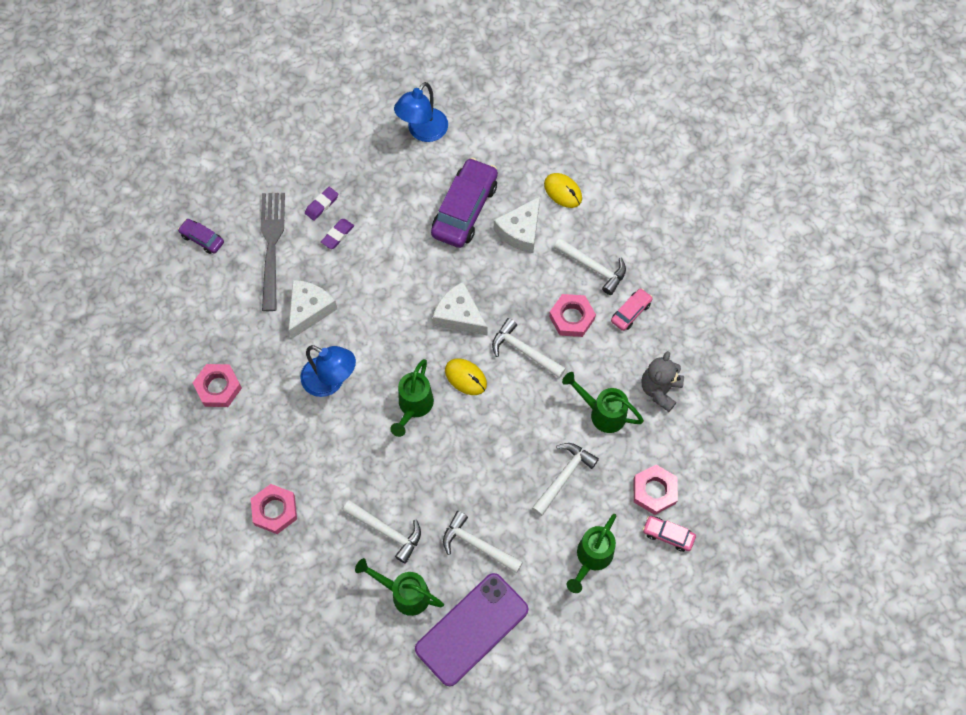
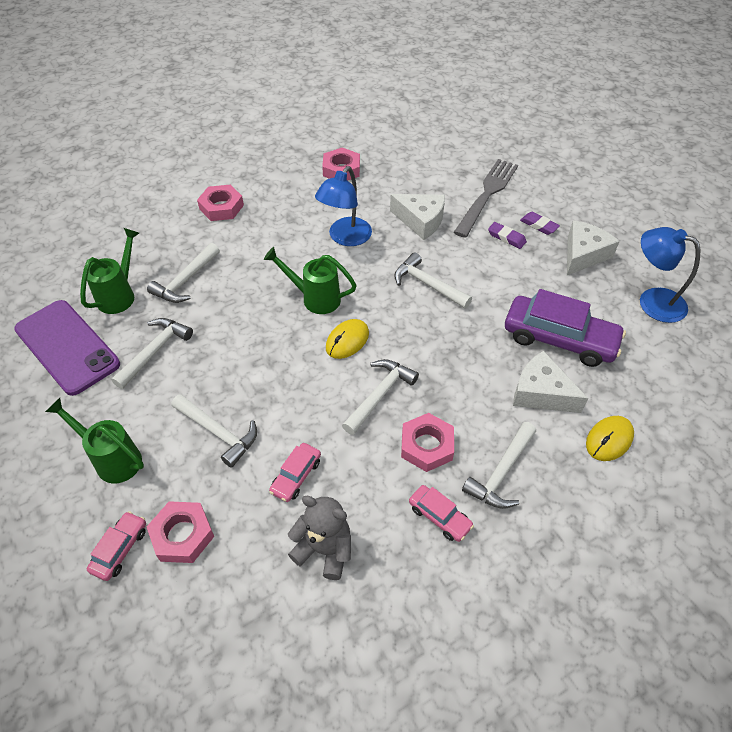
camera: 90 degrees right, 15 degrees down
purple car [178,219,224,254] -> none
grey fork [261,193,285,311] -> grey fork turned 60 degrees counterclockwise [454,159,518,238]
white cheese [433,282,488,336] -> white cheese moved to [567,220,620,275]
green watering can [562,372,644,433] -> pink car [269,443,321,502]
none -> white hammer [394,252,472,309]

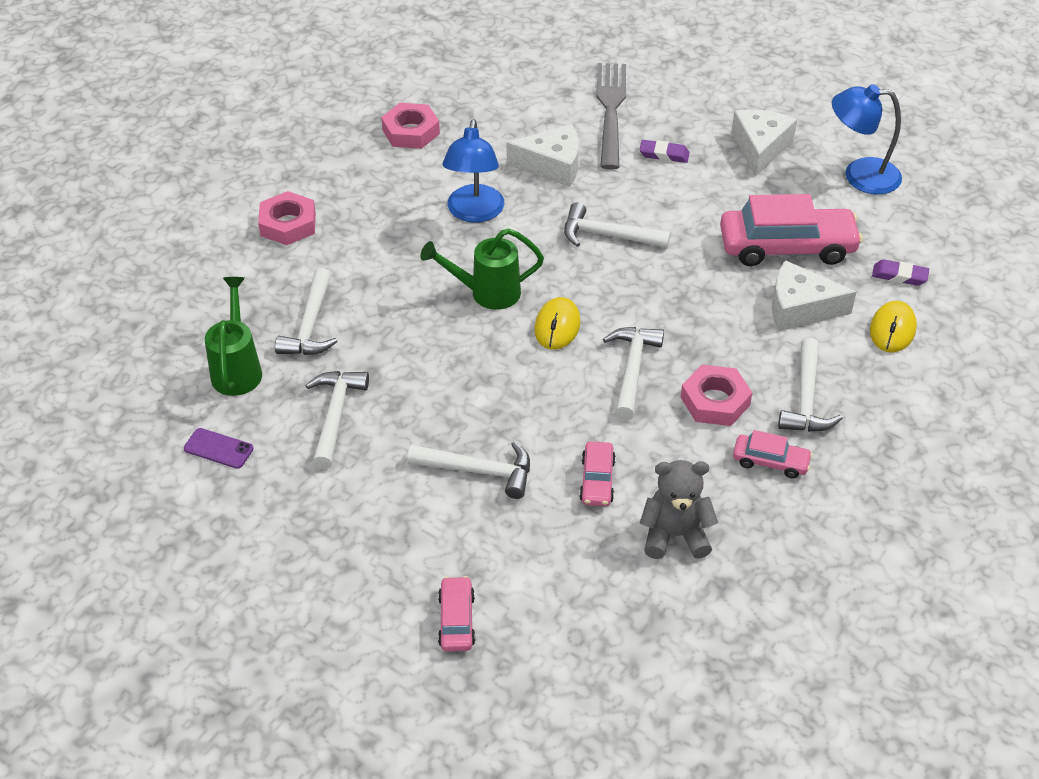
camera: 25 degrees left, 5 degrees down
purple phone [14,300,120,396] -> purple phone [184,428,253,469], size x0.40
green watering can [45,398,144,483] -> none
pink nut [147,501,214,563] -> none
purple car [505,289,626,367] -> pink car [720,194,863,266]
purple eraser [520,212,560,235] -> purple eraser moved to [872,259,929,286]

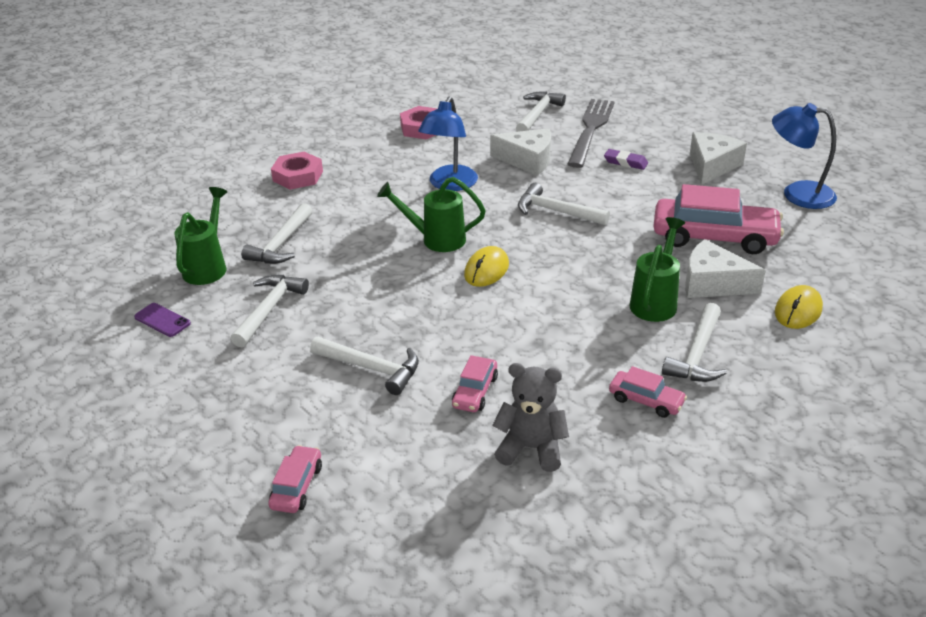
camera: 15 degrees right, 10 degrees down
white hammer [603,327,664,420] -> white hammer moved to [516,91,566,132]
pink nut [681,365,752,426] -> none
purple eraser [872,259,929,286] -> none
none -> green watering can [630,217,685,322]

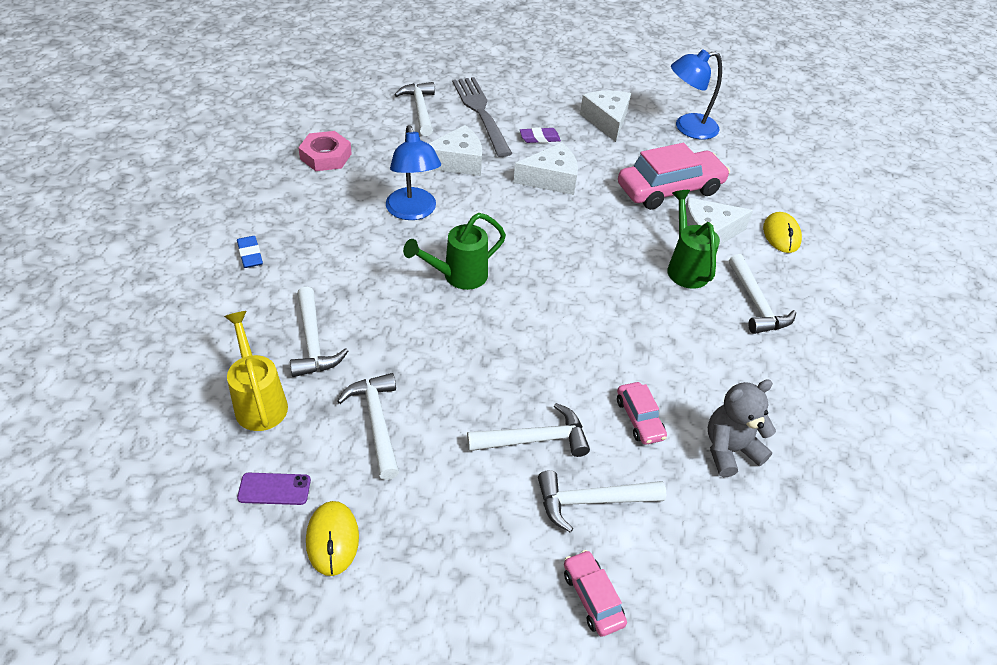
camera: 40 degrees left, 10 degrees up
green watering can [174,187,227,285] -> yellow watering can [224,311,288,431]
pink nut [271,152,323,190] -> blue eraser [237,236,263,268]
yellow mouse [464,246,509,287] -> yellow mouse moved to [306,501,359,576]
white hammer [518,183,610,225] -> white hammer moved to [538,470,666,533]
pink car [609,366,687,418] -> none
none -> white cheese [513,143,578,195]

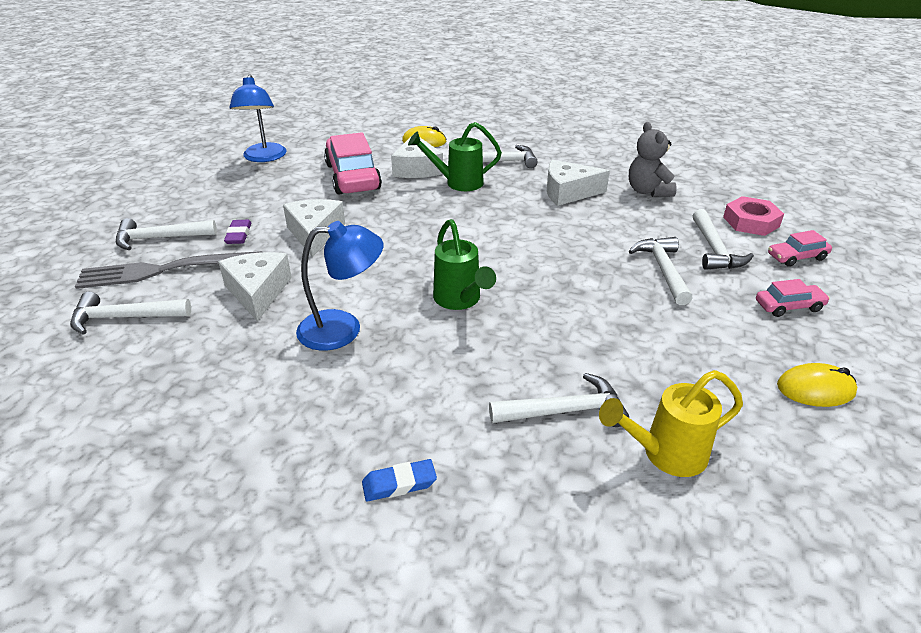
camera: 80 degrees left, 10 degrees down
purple phone [237,473,311,505] -> none
pink nut [298,131,352,171] -> pink nut moved to [723,196,784,236]
white hammer [337,373,399,480] -> white hammer moved to [116,218,217,250]
white cheese [580,91,631,142] -> white cheese moved to [547,160,610,206]
pink car [617,382,667,445] -> pink car moved to [756,279,830,317]

